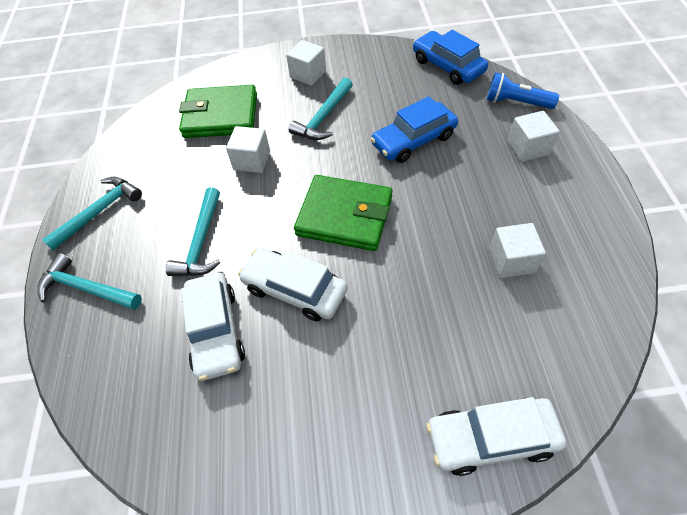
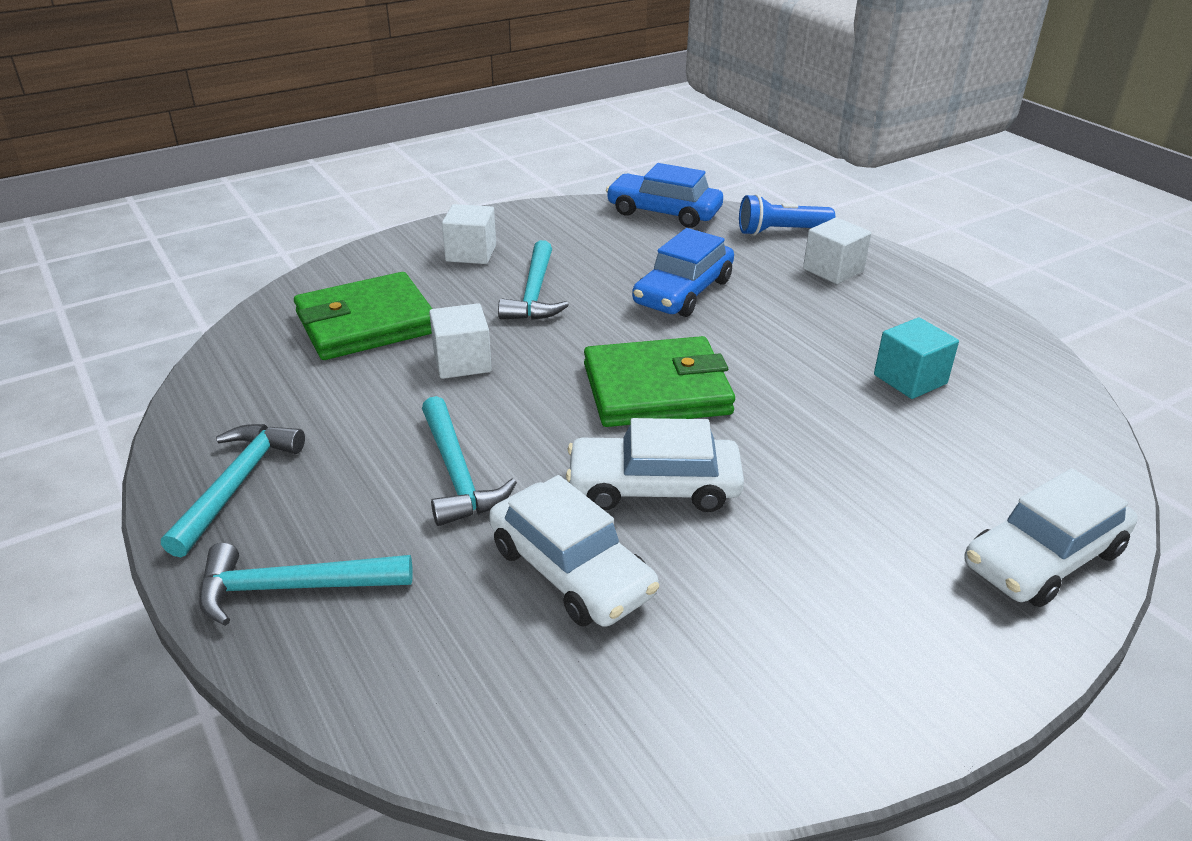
camera: 30 degrees left, 20 degrees down
white cube [489,223,546,278] -> turquoise cube [874,317,959,399]

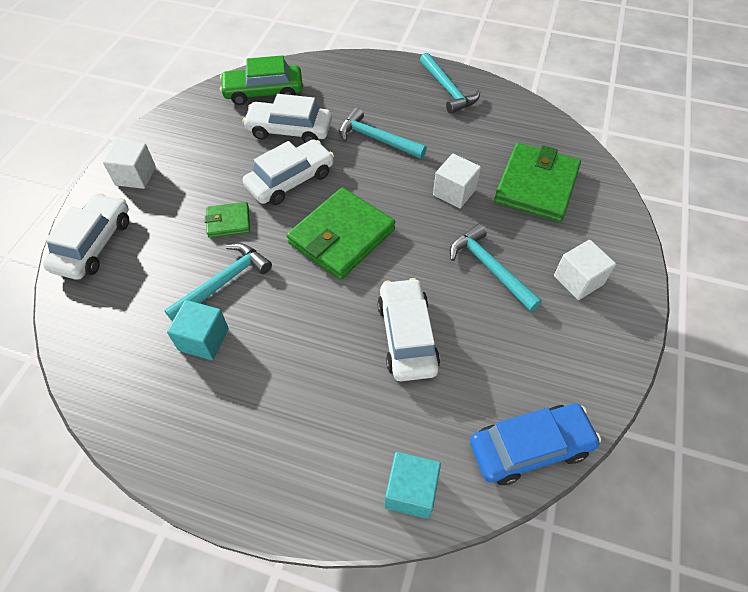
camera: 140 degrees right, 20 degrees up
turquoise hammer [199,543,413,626] -> turquoise hammer moved to [164,243,272,321]
blue car [632,228,734,317] -> white car [377,278,440,381]
blue flashlight [739,194,835,236] -> turquoise cube [385,452,441,519]
white cube [803,218,871,284] -> white cube moved to [103,140,156,189]
none -> green wallet [205,202,250,238]
none -> green car [220,55,303,105]

